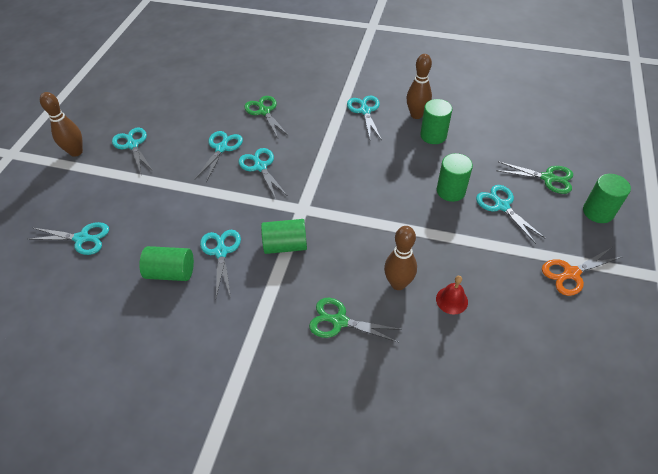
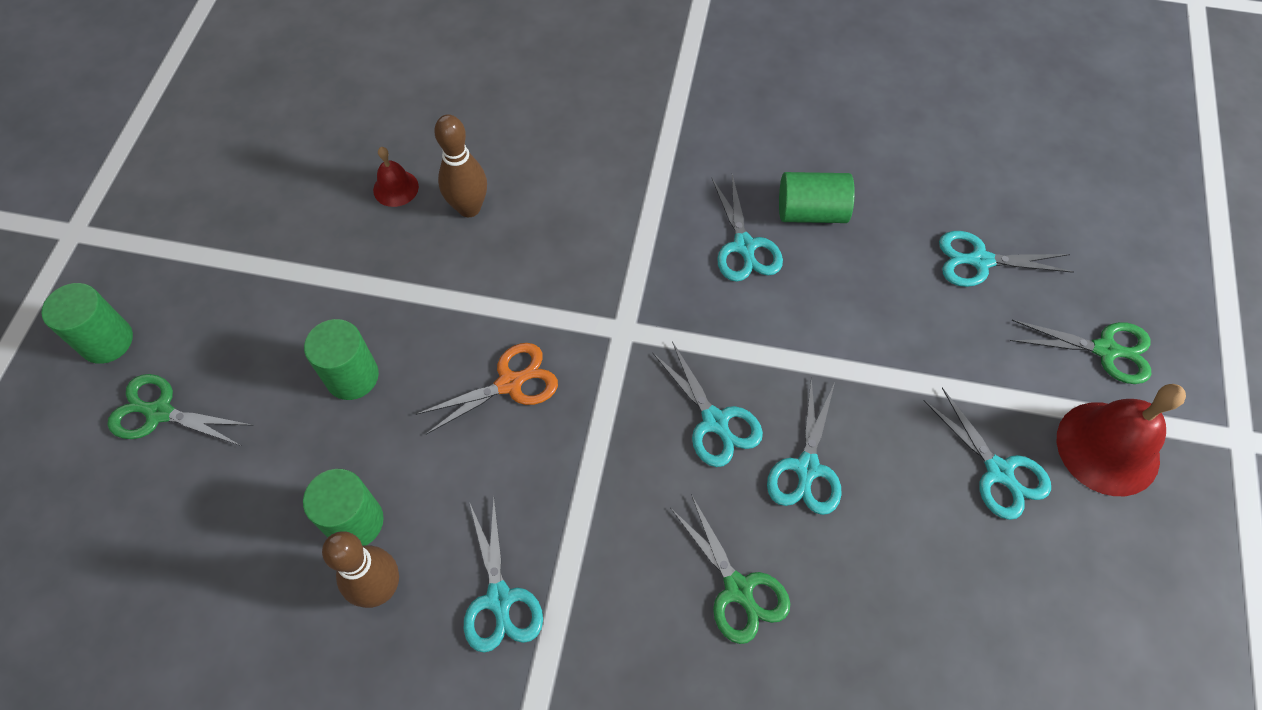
camera: 175 degrees right, 10 degrees up
brown bowling pin [40,92,83,157] -> red bell [1057,384,1186,496]
green cylinder [261,219,307,254] -> none
green scissors [309,298,402,342] -> green scissors moved to [1010,320,1151,384]
turquoise scissors [476,185,546,244] -> none
orange scissors [542,247,623,296] -> orange scissors moved to [416,343,558,435]

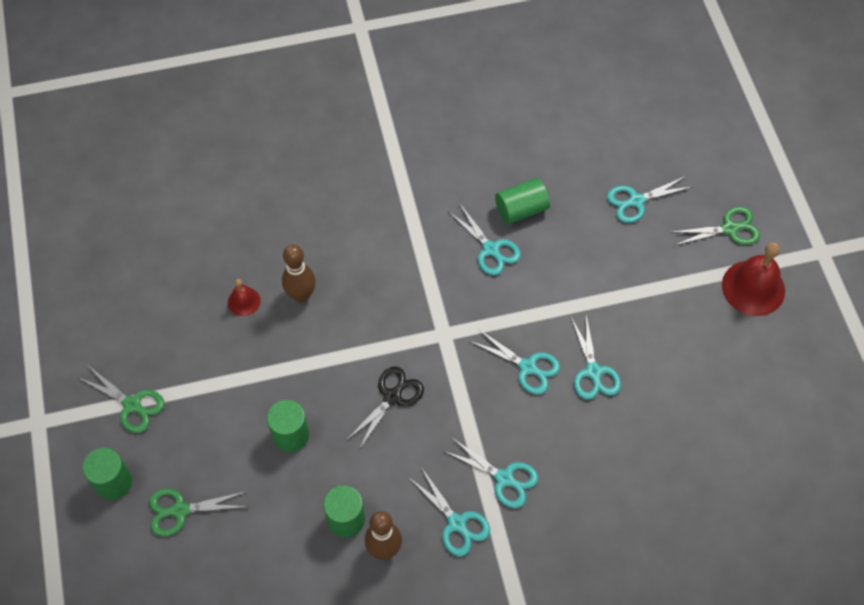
camera: 25 degrees left, 0 degrees up
orange scissors [416,343,558,435] -> black scissors [346,366,424,449]
green scissors [671,494,790,644] -> green scissors moved to [77,367,165,433]
turquoise scissors [923,388,1051,520] -> turquoise scissors moved to [444,438,538,508]

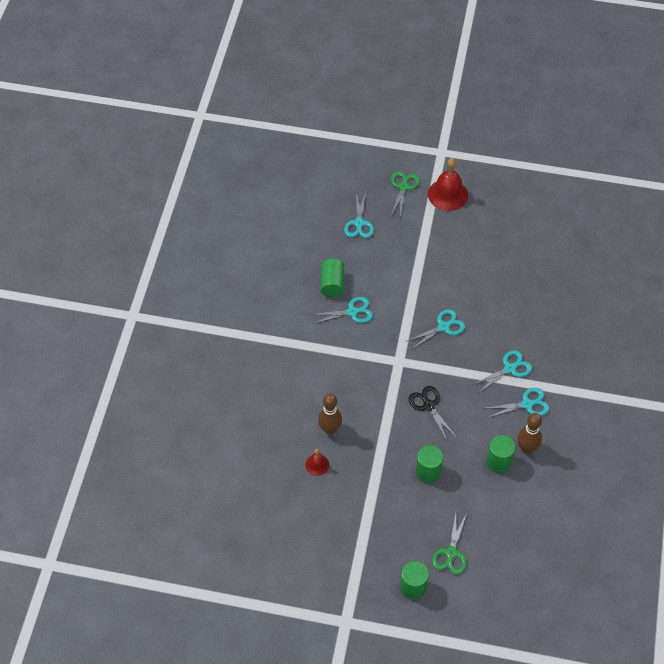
camera: 65 degrees left, 5 degrees down
green scissors [77,367,165,433] -> none
turquoise scissors [571,316,621,400] -> none

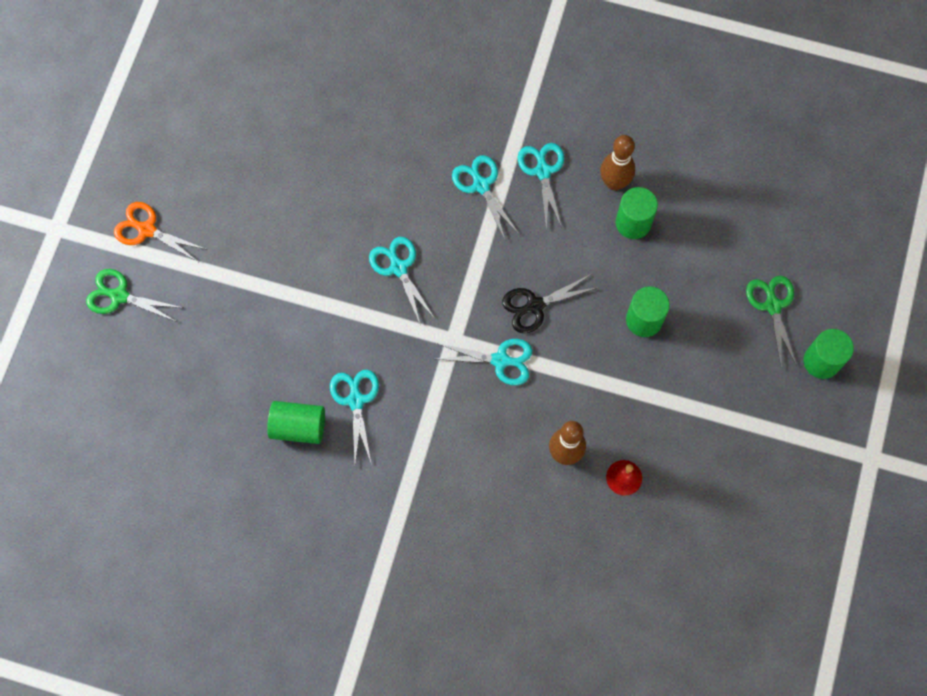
camera: 85 degrees left, 15 degrees up
turquoise scissors [344,192,374,238] -> turquoise scissors moved to [436,339,532,385]
red bell [428,158,468,211] -> orange scissors [114,202,207,262]
green scissors [432,513,467,574] -> green scissors turned 120 degrees counterclockwise [746,275,797,366]

